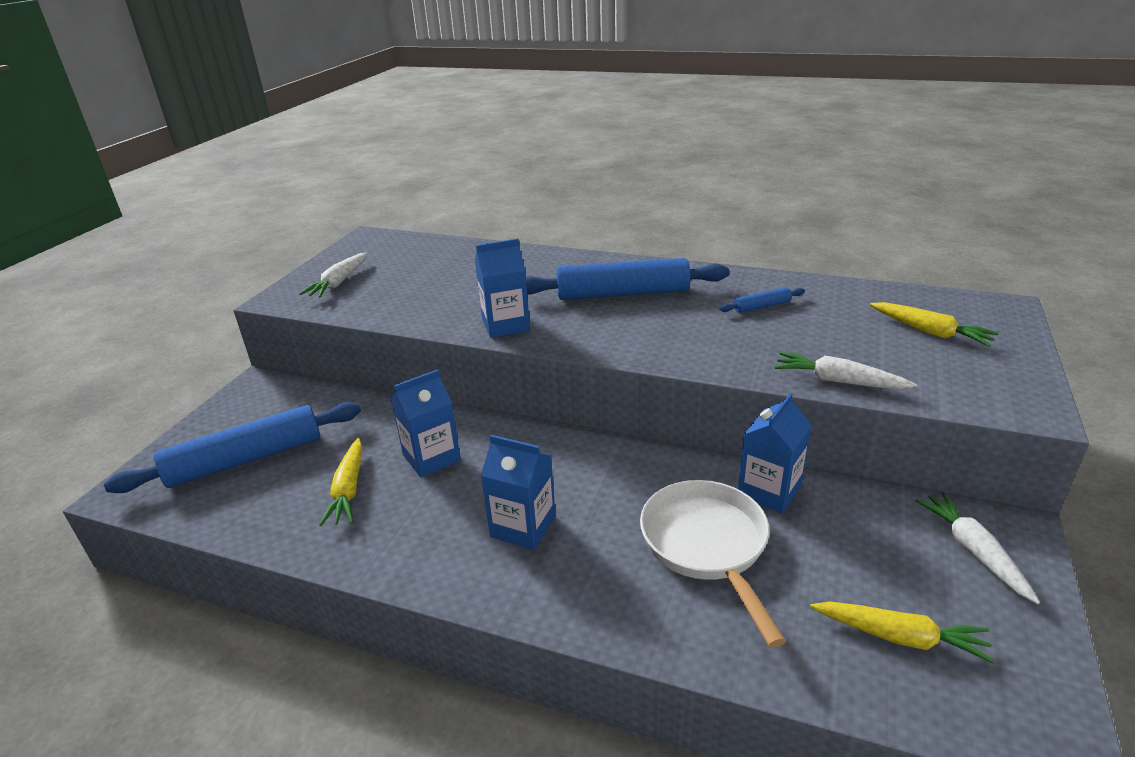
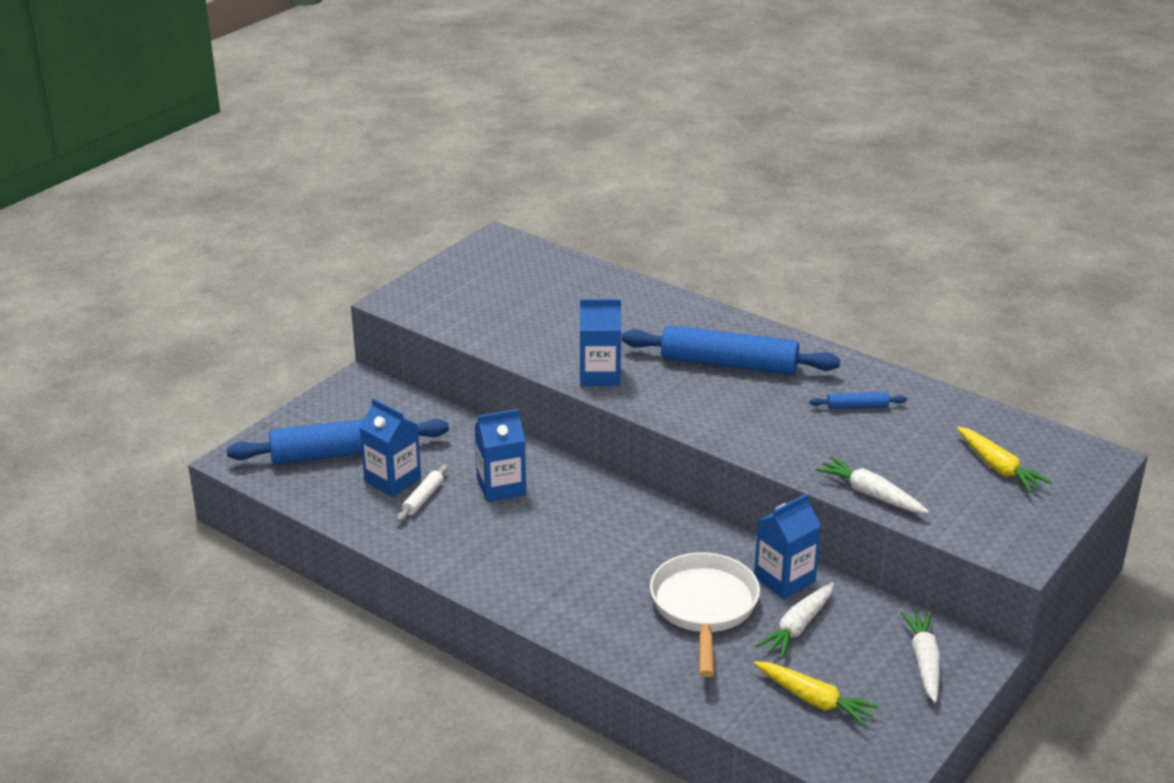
camera: 15 degrees right, 0 degrees up
white carrot [299,253,367,297] -> white carrot moved to [755,583,834,659]
yellow carrot [319,438,363,526] -> white rolling pin [397,465,448,522]
blue carton [481,435,556,550] -> blue carton moved to [359,398,421,497]

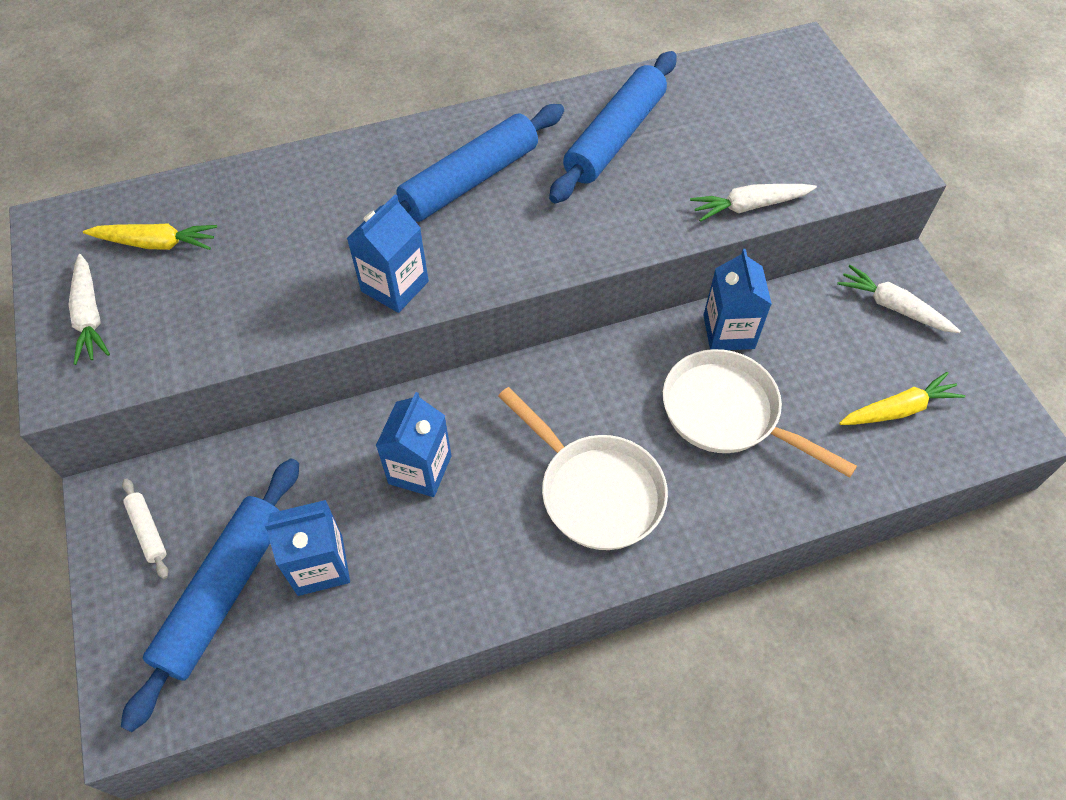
camera: 55 degrees left, 25 degrees up
white rolling pin [397,465,448,522] -> white rolling pin moved to [122,478,168,579]
white carrot [755,583,834,659] -> white carrot moved to [69,254,110,365]
blue rolling pin [809,392,907,409] -> blue rolling pin [549,51,677,203], size x2.32
yellow carrot [957,426,1052,493] -> yellow carrot moved to [83,224,217,250]
none -> white pan [498,387,668,550]

